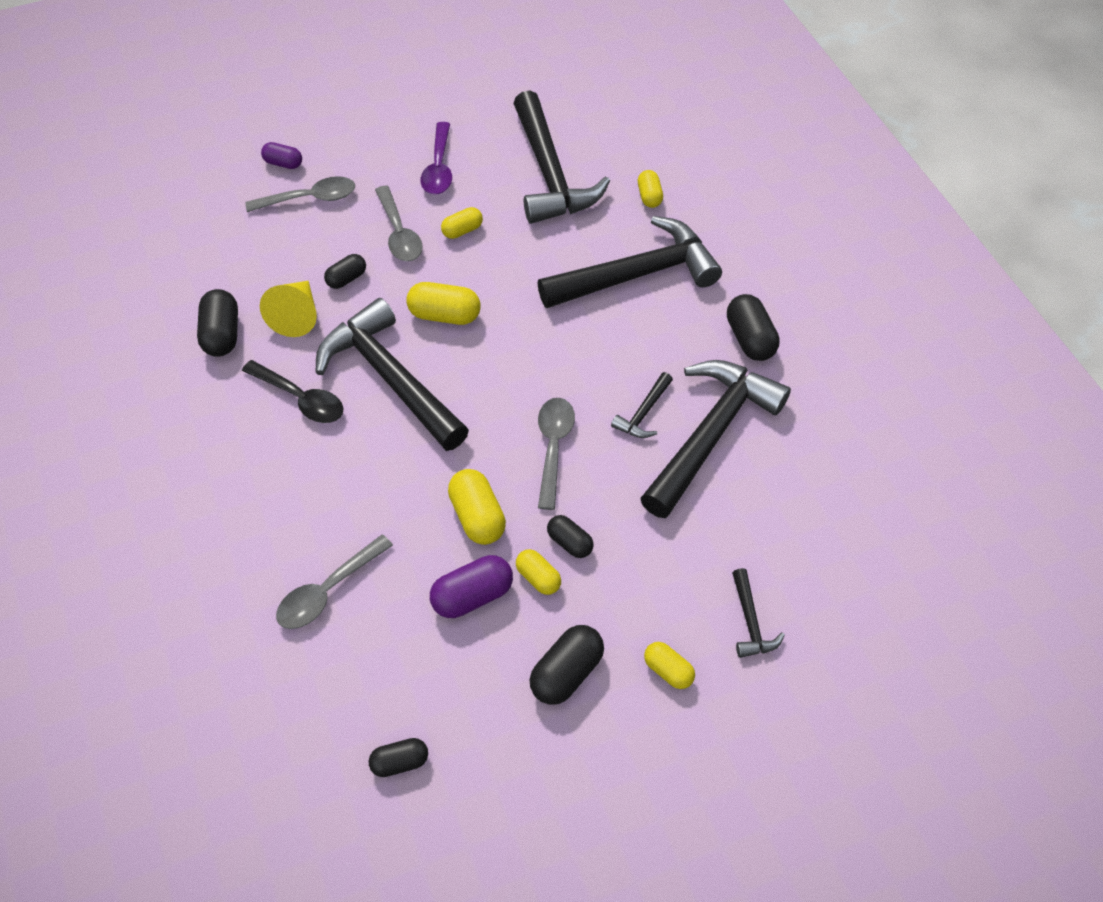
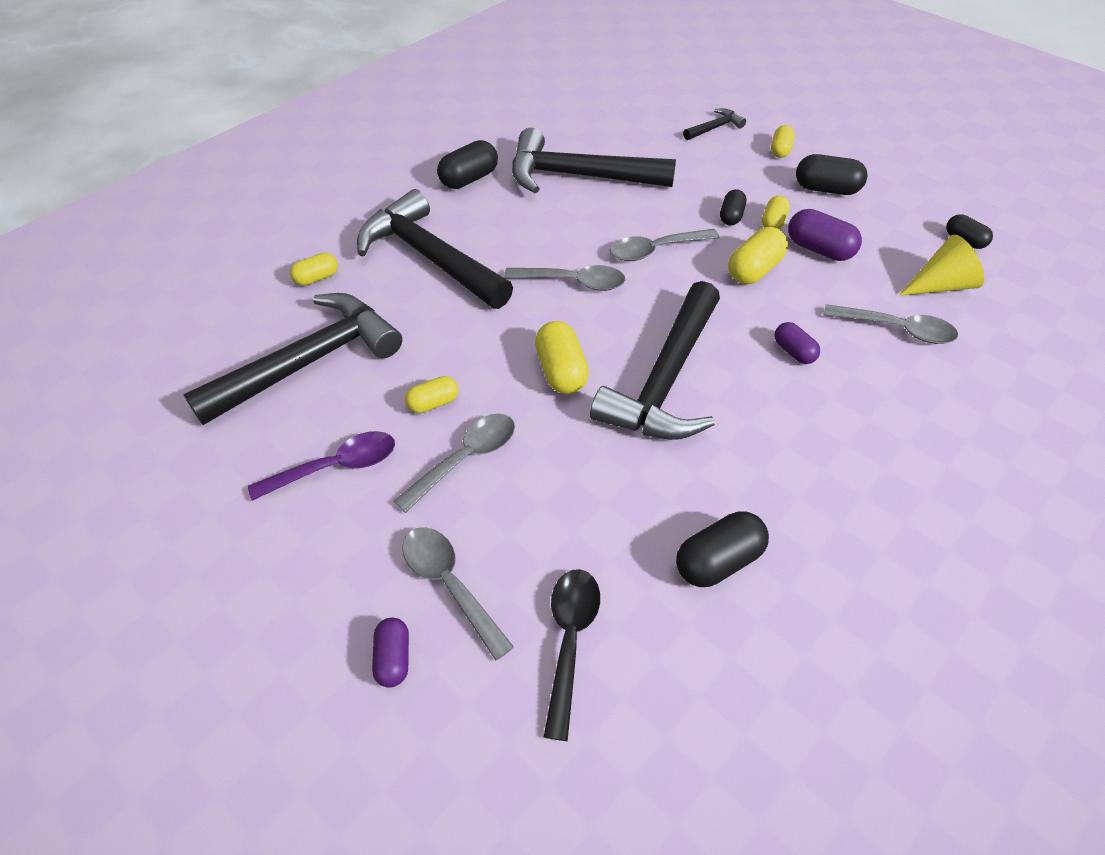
camera: 115 degrees left, 5 degrees down
black spoon [242,360,343,423] -> black spoon moved to [544,569,600,741]
yellow cone [260,281,317,337] -> yellow cone moved to [899,235,984,296]
black capsule [324,254,366,289] -> none
yellow capsule [441,207,483,239] -> yellow capsule turned 60 degrees counterclockwise [405,376,458,413]
black hammer [611,372,673,438] -> none
none -> grey spoon [504,265,625,291]
none -> purple capsule [774,322,820,364]

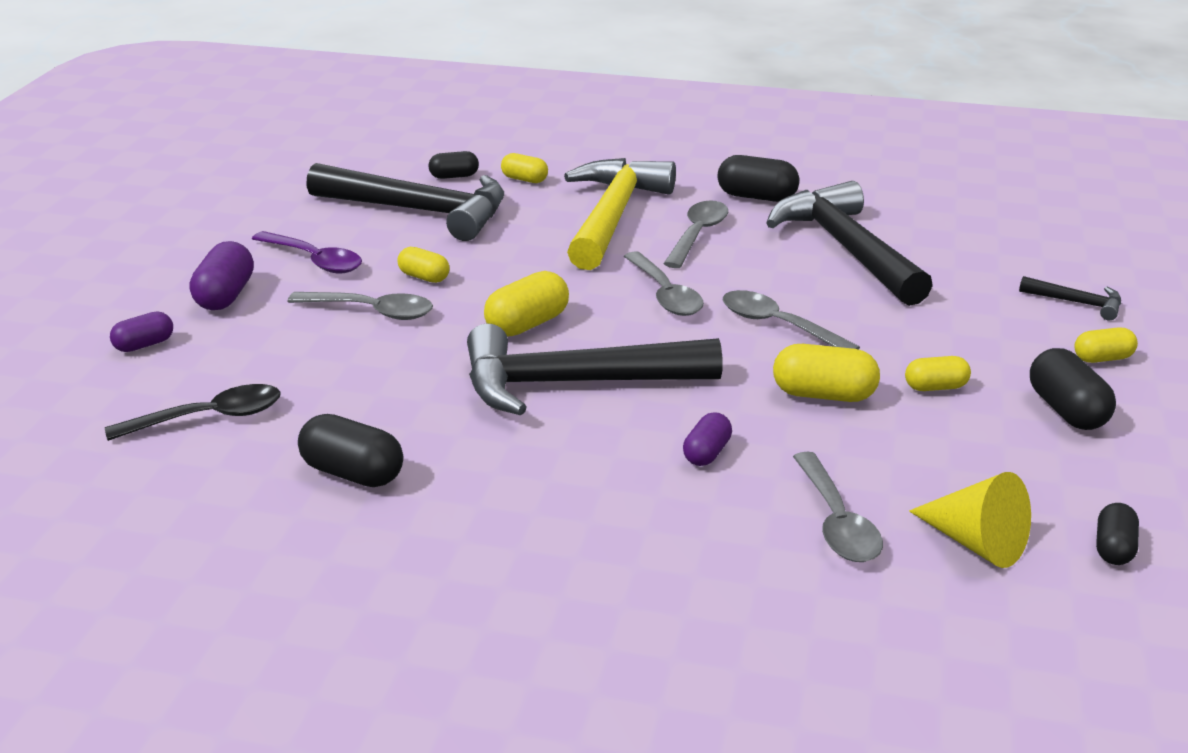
camera: 60 degrees right, 20 degrees down
black hammer [357,189,513,309] -> yellow hammer [564,158,676,270]
grey spoon [402,527,514,661] -> grey spoon moved to [663,201,728,268]
black capsule [720,189,746,226] -> black capsule moved to [429,151,479,179]
purple capsule [788,209,862,261] -> purple capsule moved to [190,241,254,310]

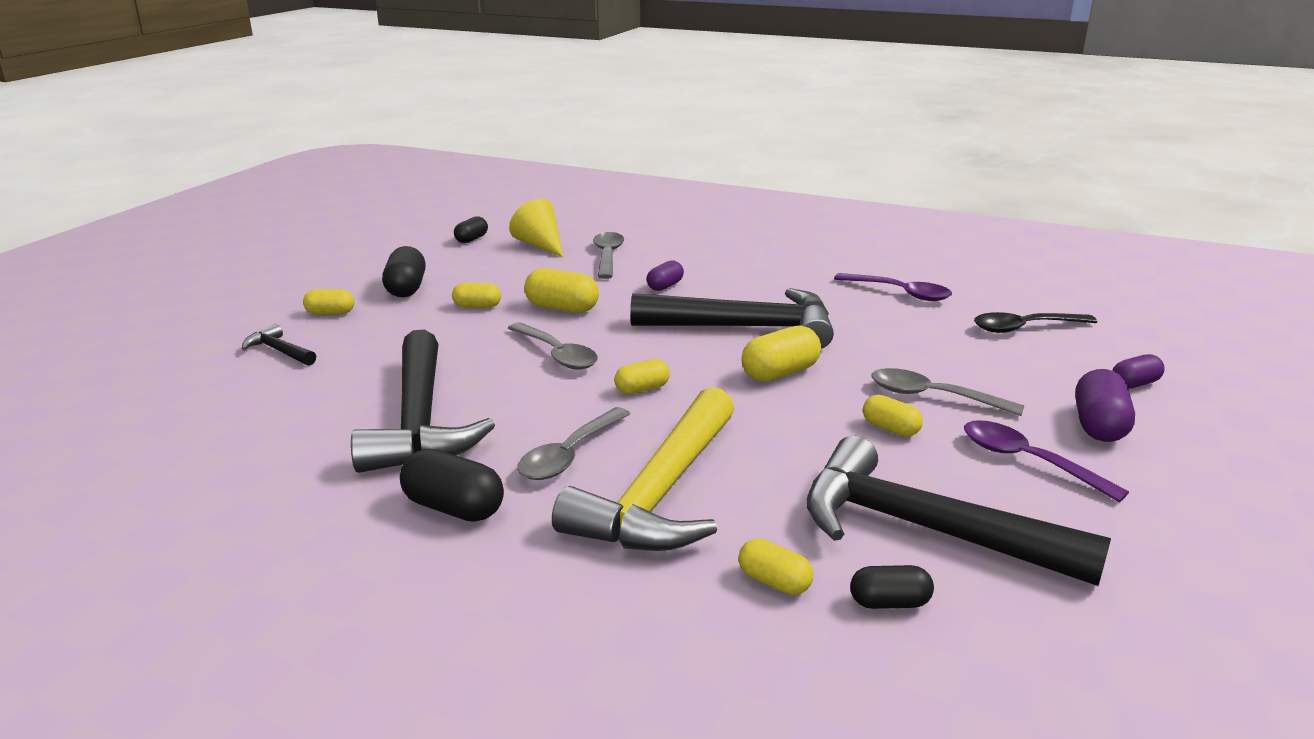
camera: 170 degrees left, 5 degrees down
black capsule [298,414,403,487] -> purple spoon [834,273,952,301]
grey spoon [624,251,704,316] -> yellow capsule [615,359,670,394]

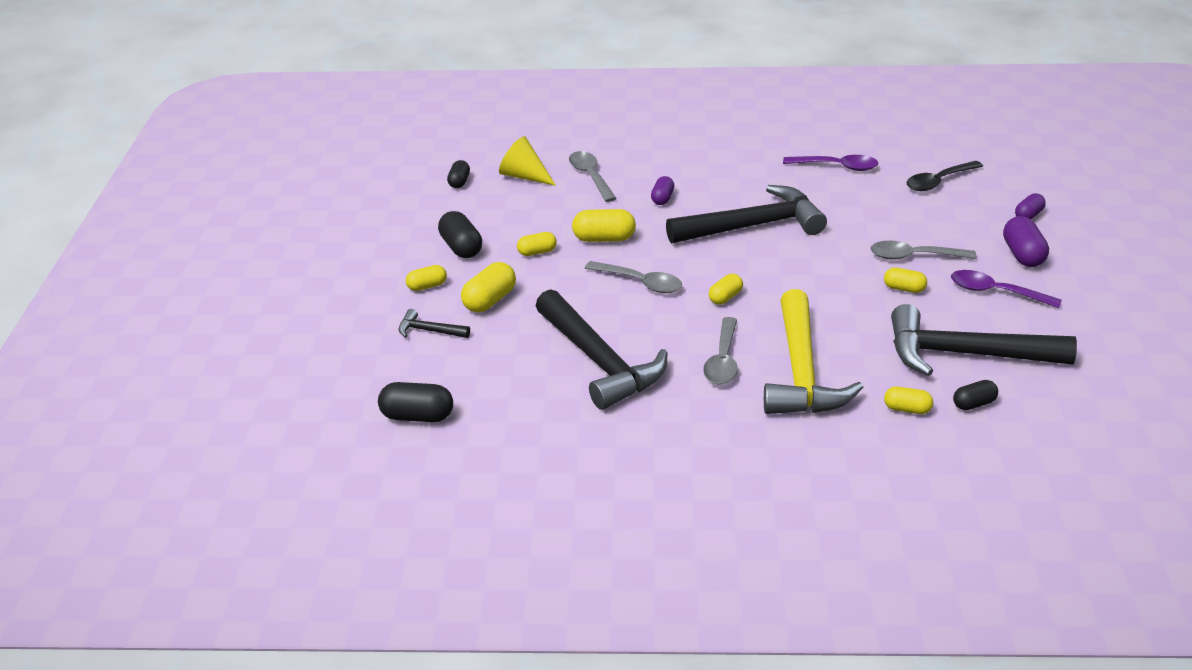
camera: 20 degrees left, 10 degrees up
black capsule [400,449,504,522] -> black capsule moved to [378,382,453,422]
yellow capsule [741,325,821,382] -> yellow capsule moved to [461,262,516,312]

